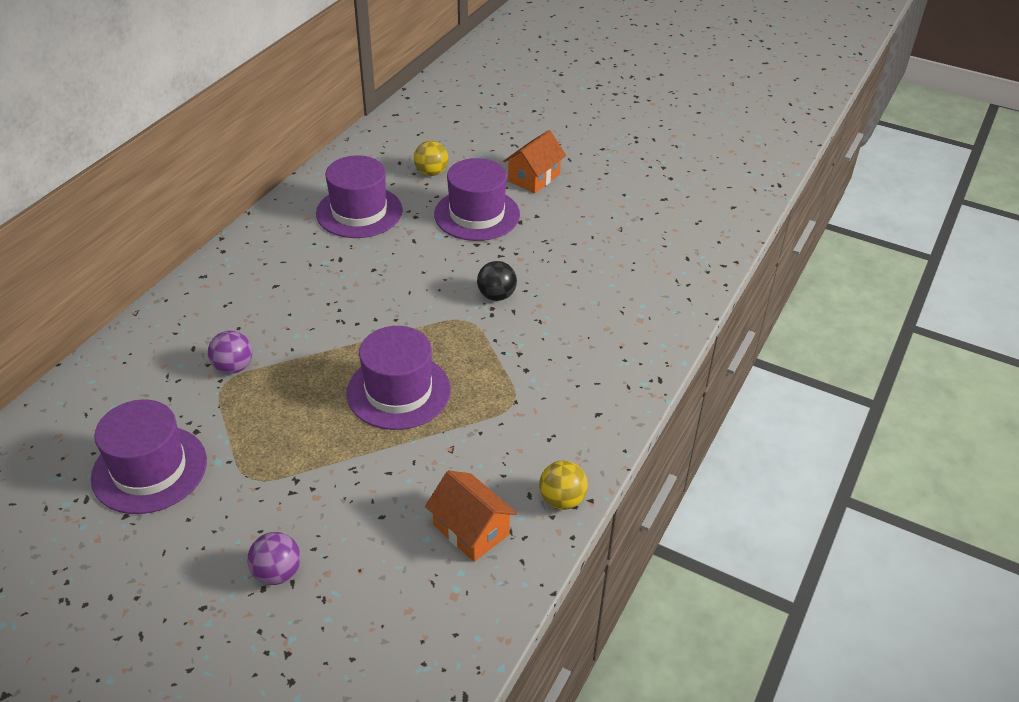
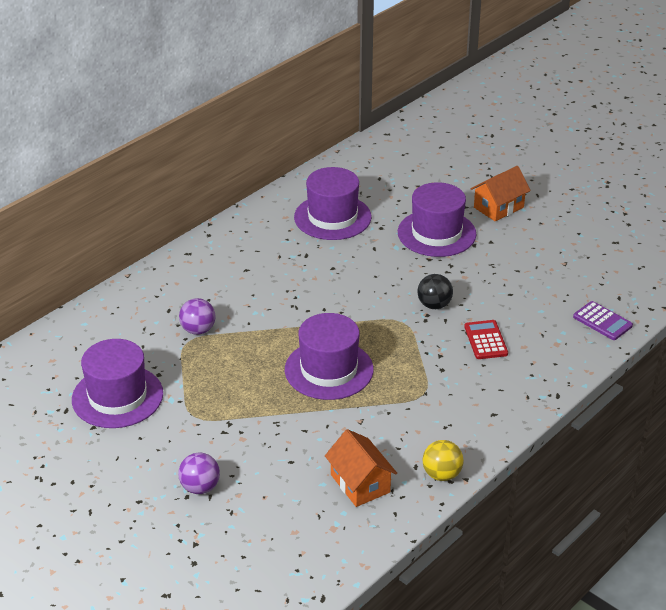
camera: 15 degrees right, 5 degrees down
yellow ball [414,141,448,176] -> none
none -> red calculator [464,320,508,359]
none -> purple calculator [573,301,633,340]

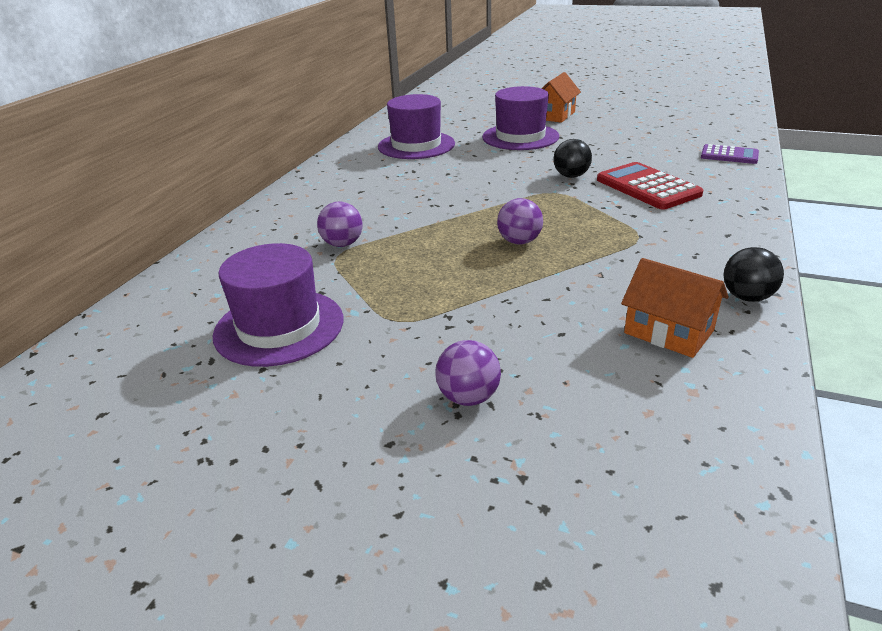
camera: 20 degrees left, 5 degrees down
purple hat [285,313,374,400] -> purple ball [497,198,543,245]
yellow ball [422,440,464,481] -> black ball [723,247,784,302]
red calculator [464,320,508,359] -> red calculator [597,162,703,210], size x1.62

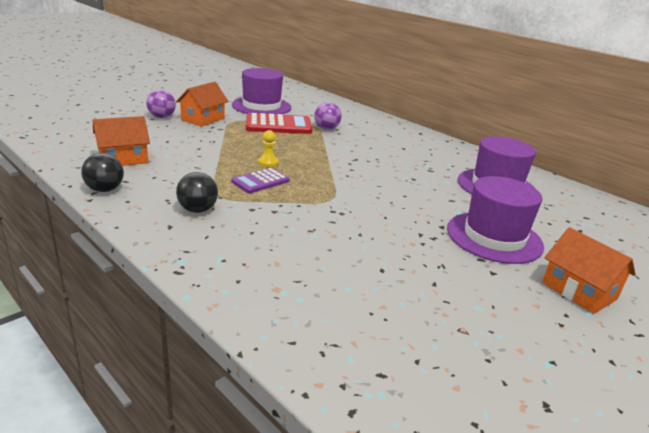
camera: 110 degrees right, 5 degrees down
purple ball [497,198,543,245] -> yellow pawn [258,130,279,167]
black ball [554,139,592,178] -> black ball moved to [176,172,218,213]
red calculator [597,162,703,210] -> red calculator moved to [246,113,312,134]
purple calculator [701,144,759,164] -> purple calculator moved to [231,168,290,193]
none -> orange house [176,82,229,127]

